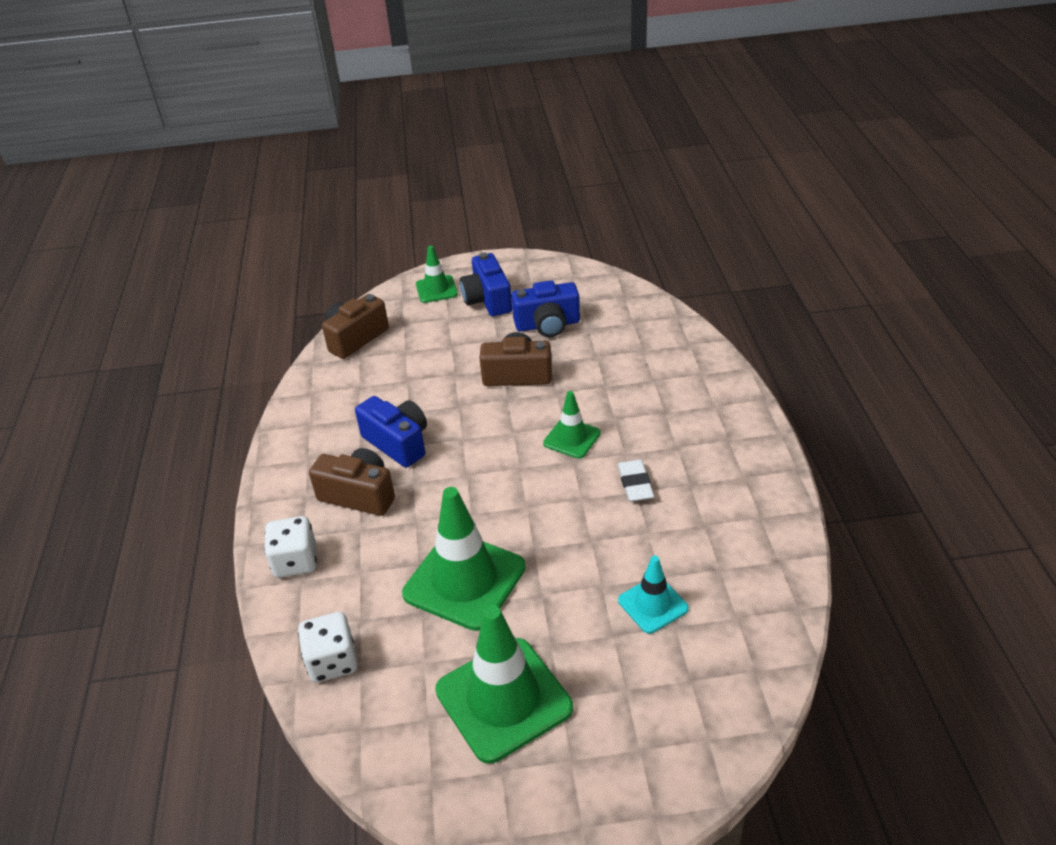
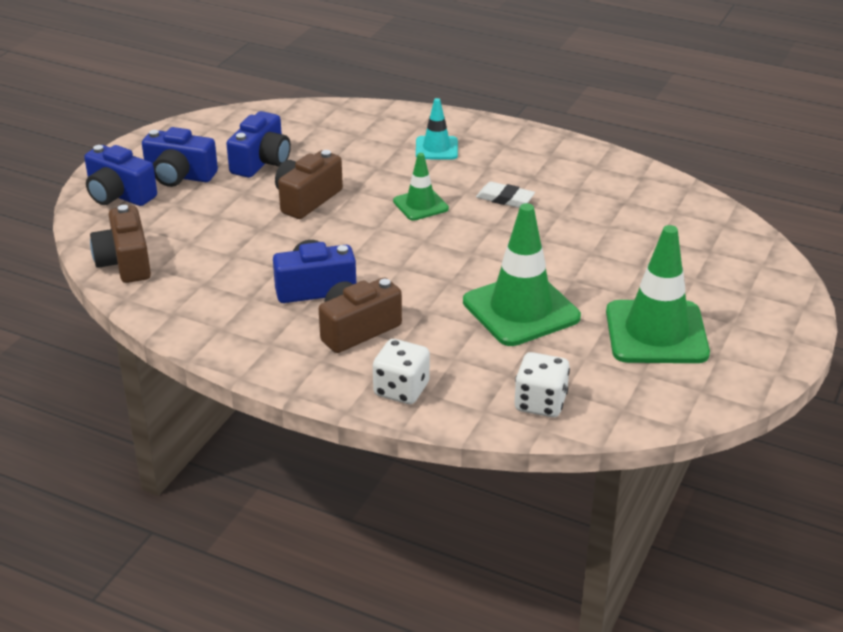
camera: 60 degrees left, 5 degrees down
green traffic cone [416,246,458,303] -> blue camera [84,145,157,206]
turquoise traffic cone [618,556,689,634] -> turquoise traffic cone moved to [416,98,458,160]

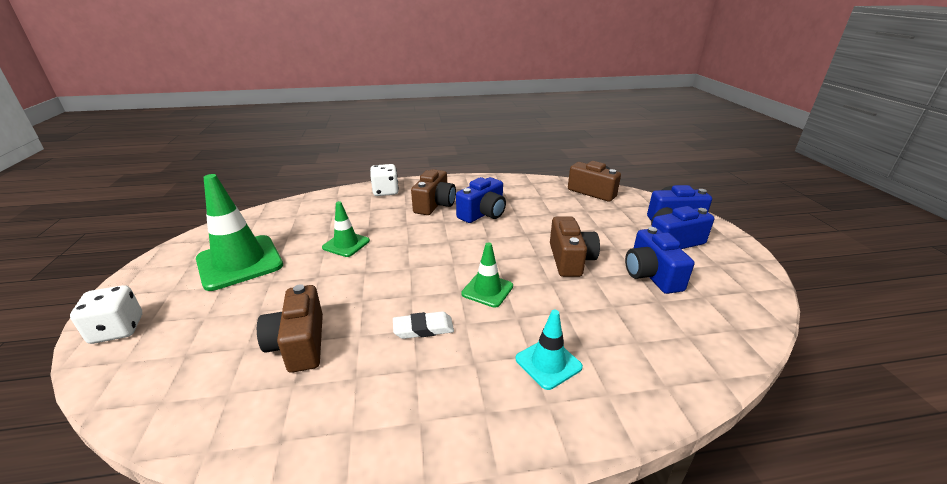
camera: 145 degrees right, 5 degrees down
green traffic cone [463,203,581,346] -> green traffic cone [322,201,370,257], size x0.54
white dice [515,352,570,417] -> white dice moved to [70,285,142,344]
none -> brown camera [257,284,323,373]

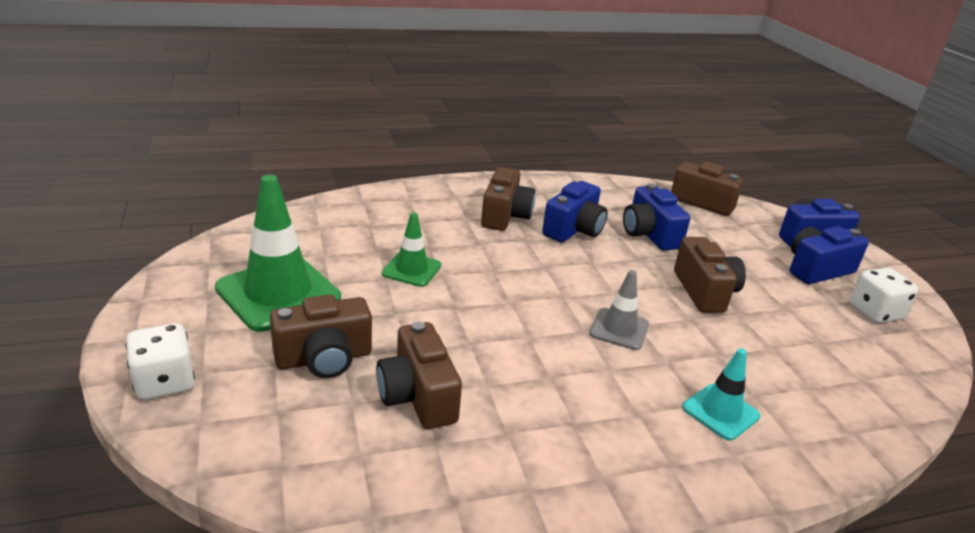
camera: 10 degrees left, 0 degrees up
white dice [370,164,399,196] -> white dice moved to [849,268,918,323]
white eraser [393,311,454,339] -> none
green traffic cone [461,242,513,308] -> grey traffic cone [590,270,649,350]
blue camera [625,227,694,294] -> blue camera moved to [623,183,690,251]
none -> brown camera [270,294,372,378]

